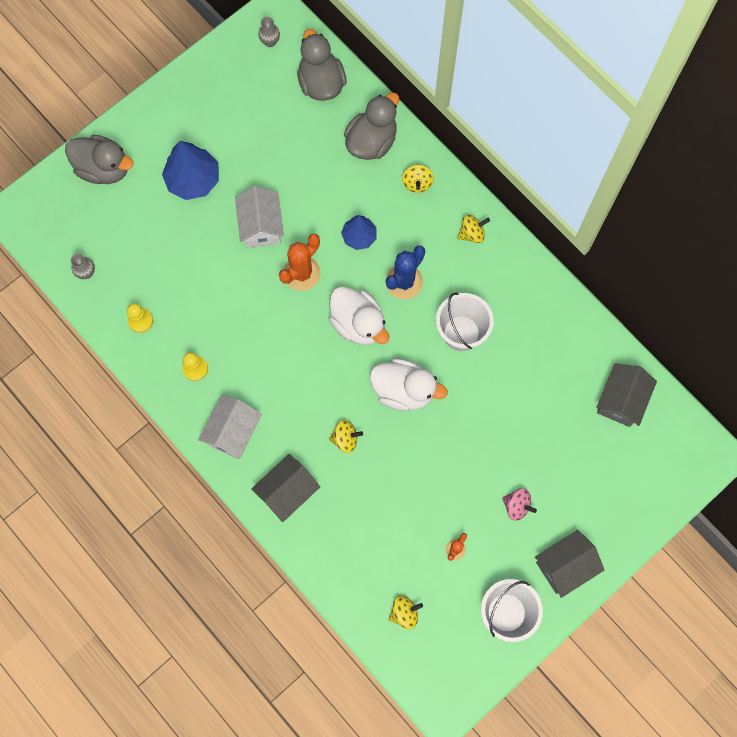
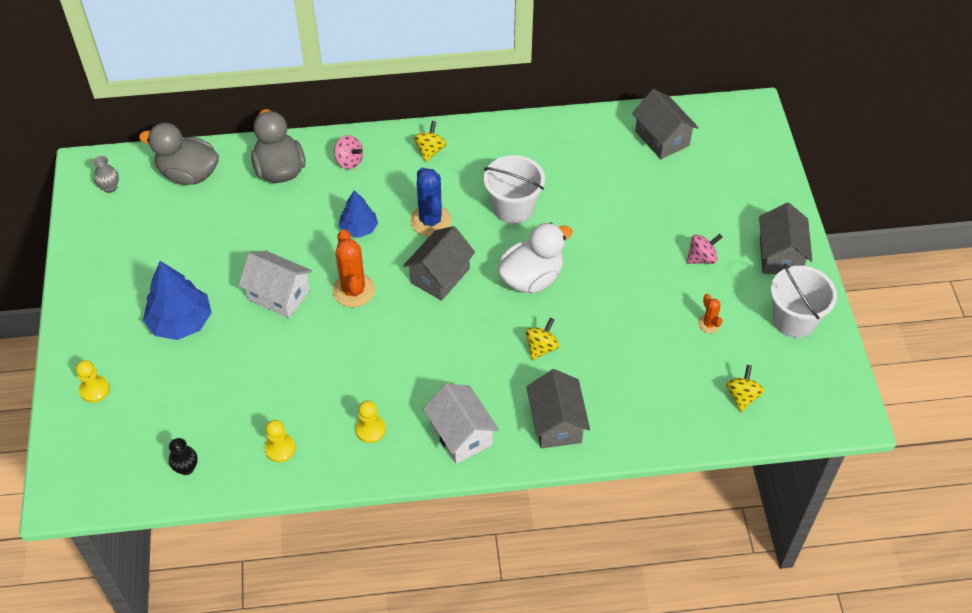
camera: 55 degrees left, 20 degrees down
grey duck [65,135,134,184] -> yellow pawn [76,360,110,403]
grey vase [70,253,95,279] -> black vase [169,438,198,475]
white duck [329,287,389,345] -> grey house [403,226,475,301]
yellow spinning top [402,164,434,193] -> pink spinning top [334,135,363,169]

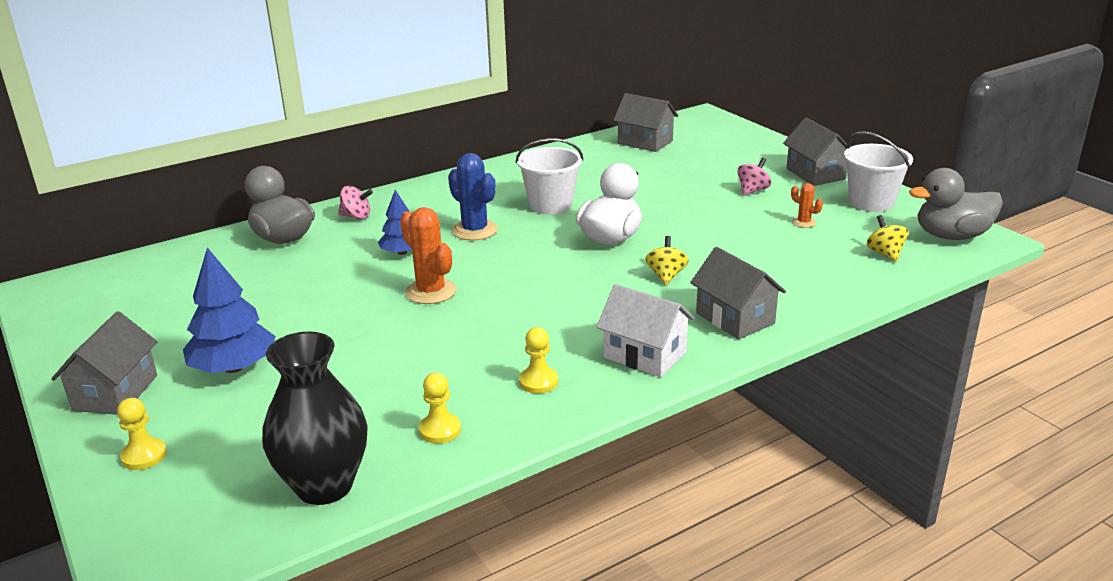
camera: 25 degrees left, 25 degrees down
grey vase [93,156,119,193] -> none
grey duck [139,123,219,185] -> grey duck moved to [909,168,1003,240]
black vase [169,438,198,475] -> black vase [262,331,368,505], size x2.43
white house [238,251,312,318] -> none
grey house [403,226,475,301] -> grey house moved to [51,311,158,415]
yellow spinning top [414,121,446,162] -> none

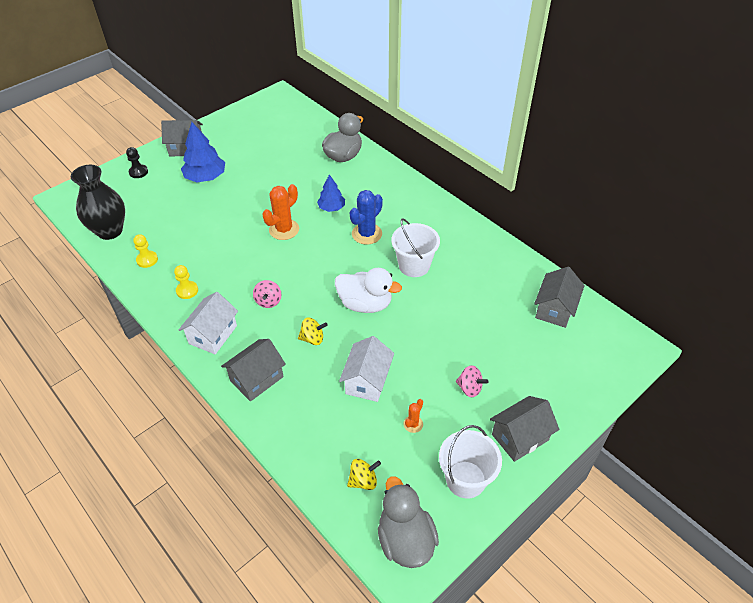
camera: 80 degrees right, 20 degrees up
yellow pawn [117,398,167,470] -> black pawn [126,147,148,178]
pink spinning top [338,186,373,219] -> pink spinning top moved to [253,280,282,308]
none -> white house [339,336,394,402]

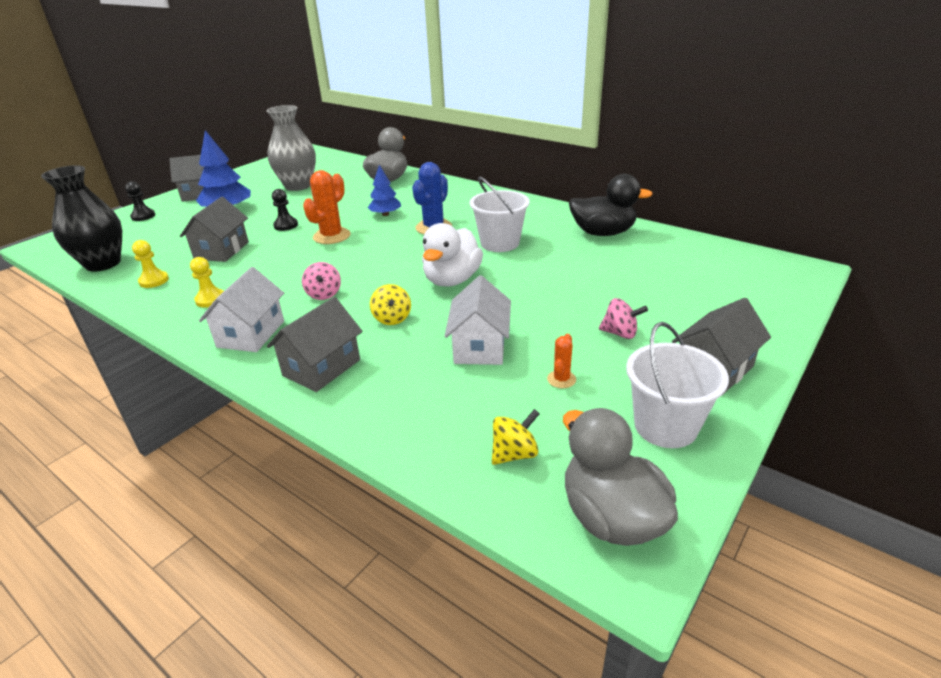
camera: 10 degrees left, 15 degrees down
yellow spinning top [298,318,328,345] -> yellow spinning top turned 90 degrees clockwise [370,284,411,325]
white duck [335,268,402,313] -> white duck turned 105 degrees clockwise [422,223,483,287]
grey house [534,267,585,328] -> grey house moved to [180,197,249,262]
none -> grey vase [266,105,316,191]
none -> black pawn [272,189,298,231]
none -> black duck [569,174,653,236]

